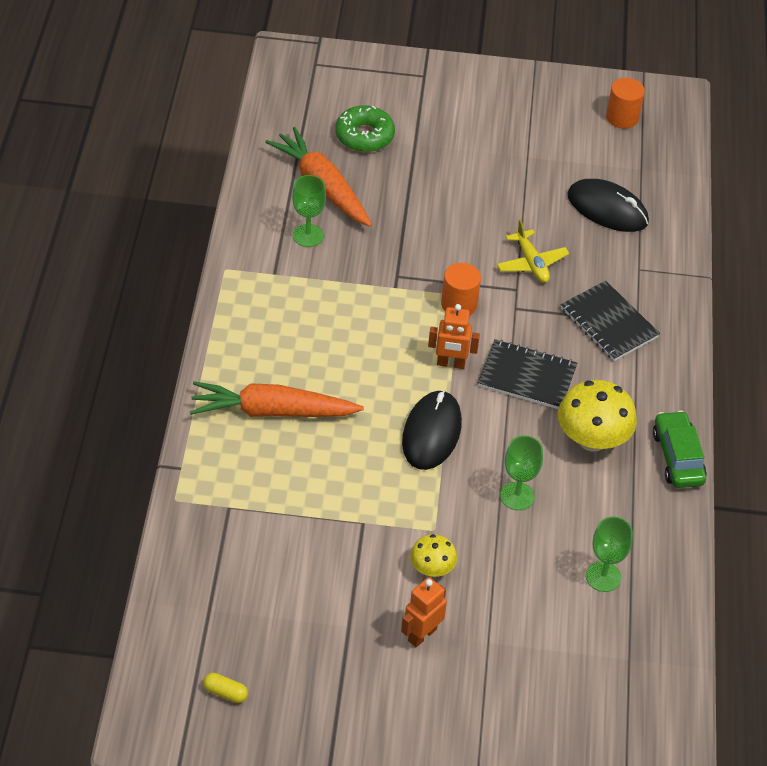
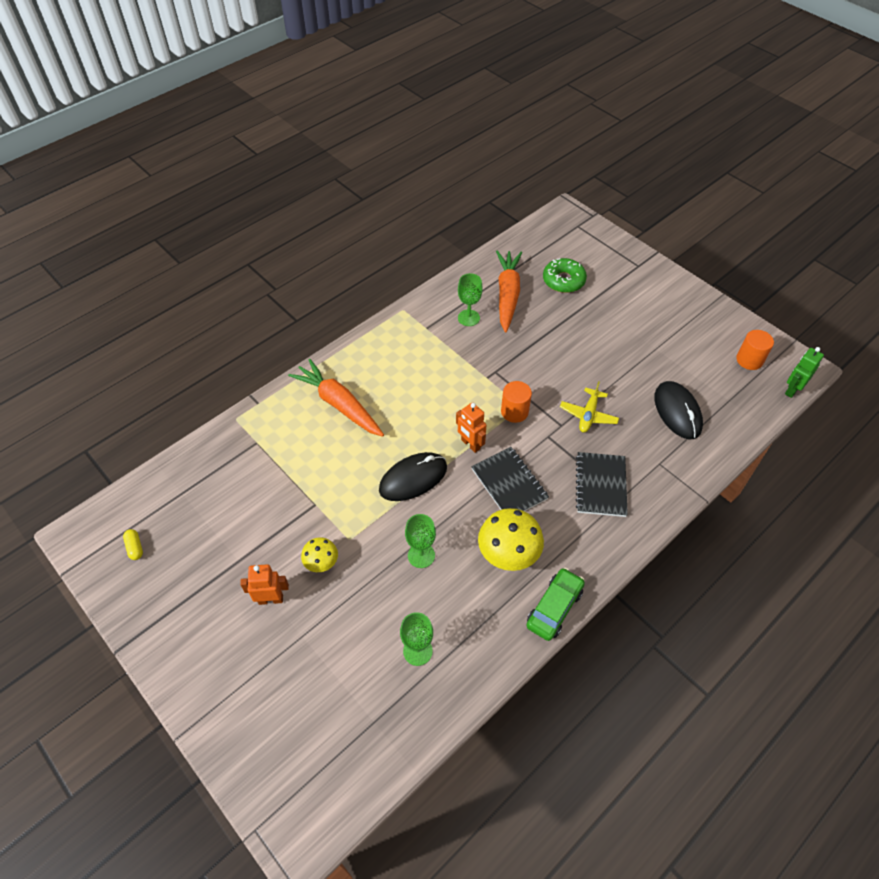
camera: 45 degrees right, 5 degrees up
none -> green robot [785,347,824,398]

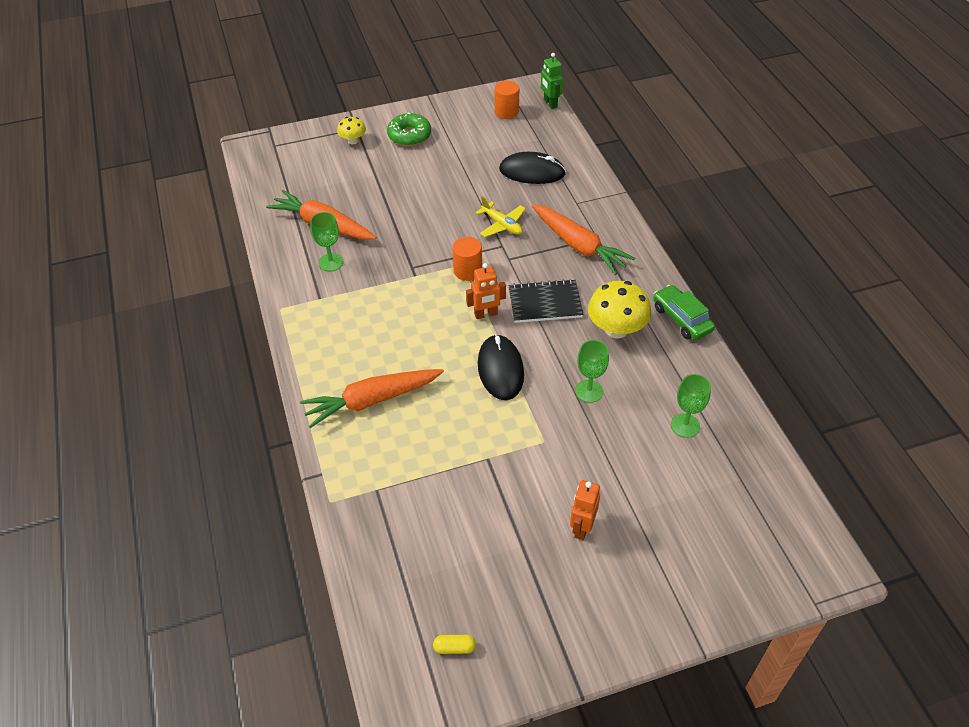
camera: 65 degrees left, 5 degrees down
yellow mushroom [301,537,338,572] -> yellow mushroom moved to [337,117,366,144]
green donut [543,258,587,293] -> green donut moved to [387,112,431,146]
black notebook [576,452,628,517] -> orange carrot [532,204,635,275]

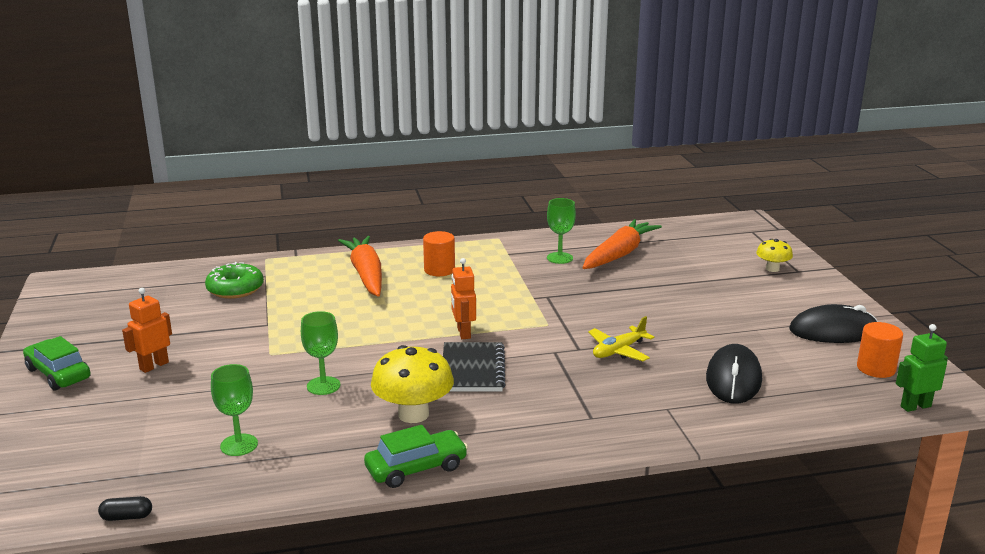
camera: 95 degrees right, 25 degrees down
green donut [387,112,431,146] -> green donut moved to [205,262,264,299]
yellow capsule [433,635,476,654] -> none
orange cylinder [452,237,482,281] -> orange cylinder moved to [423,231,455,276]
black mouse [478,334,524,400] -> black mouse moved to [789,304,878,343]
orange carrot [532,204,635,275] -> none
orange robot [570,480,600,540] -> orange robot turned 75 degrees counterclockwise [122,288,172,373]
none -> green car [23,336,91,390]
none -> black capsule [98,496,152,521]

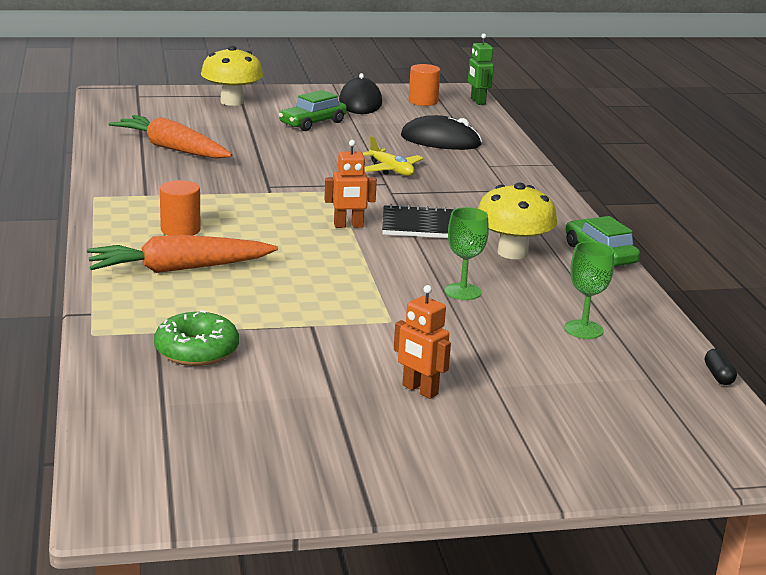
camera: 90 degrees left, 0 degrees up
green car [23,336,91,390] -> green car moved to [279,90,347,131]
green goblet [547,198,576,264] -> none
yellow mushroom [756,239,793,272] -> yellow mushroom [201,46,264,106], size x1.78

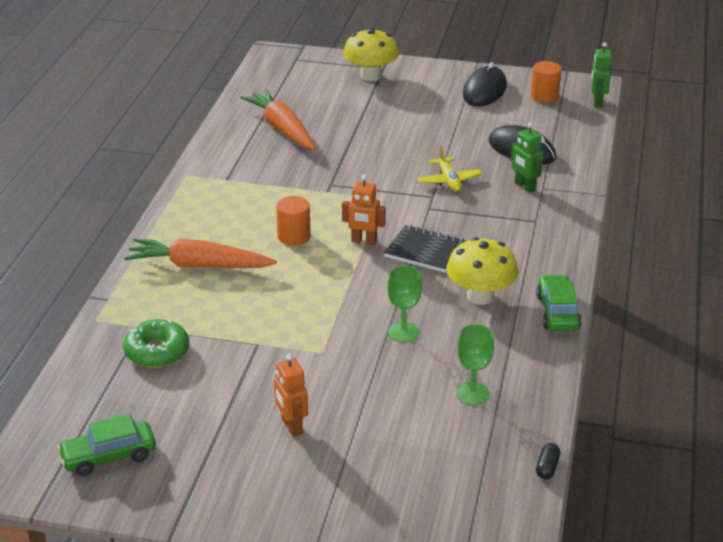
camera: 25 degrees right, 10 degrees up
orange cylinder [160,180,201,236] -> orange cylinder moved to [276,196,311,246]
green car [279,90,347,131] -> green car moved to [57,414,156,476]
none -> green robot [510,122,543,193]

